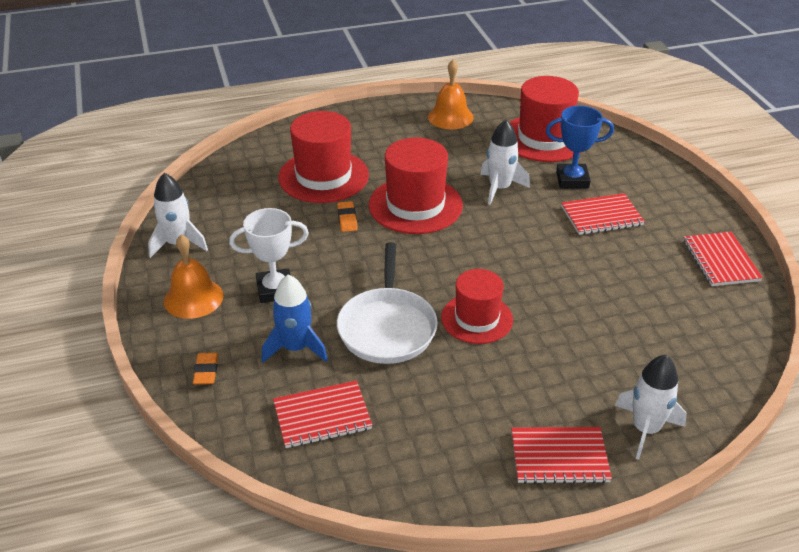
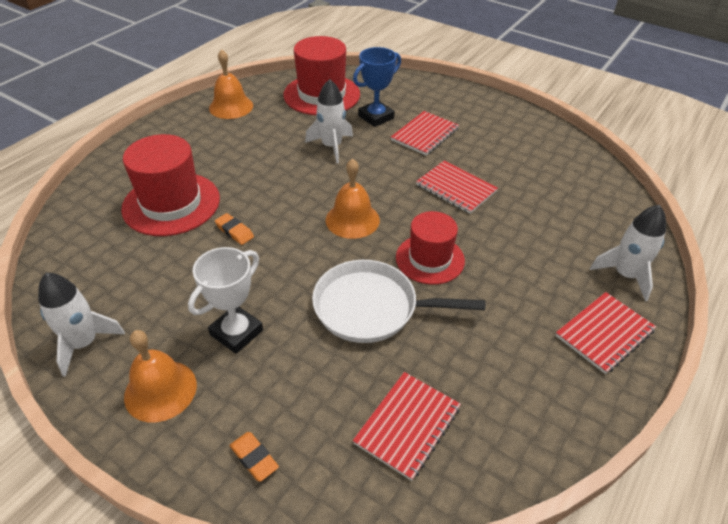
camera: 40 degrees left, 5 degrees up
blue rocket [262,274,328,363] -> none
white pan [337,242,438,364] -> white pan turned 135 degrees clockwise [312,260,485,343]
red hat [369,138,463,234] -> none
red notebook [683,232,763,286] -> red notebook moved to [416,161,498,214]
none -> orange bell [326,158,380,239]

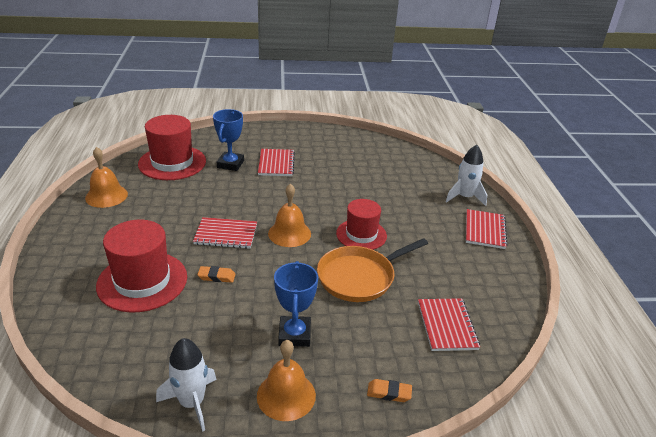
camera: 40 degrees left, 10 degrees down
white trophy [188,247,263,354] -> blue trophy [274,261,318,347]
white rocket [305,79,353,163] -> none
white pan [312,260,485,343] -> orange pan [317,238,428,302]
red notebook [416,161,498,214] -> red notebook moved to [193,217,257,249]

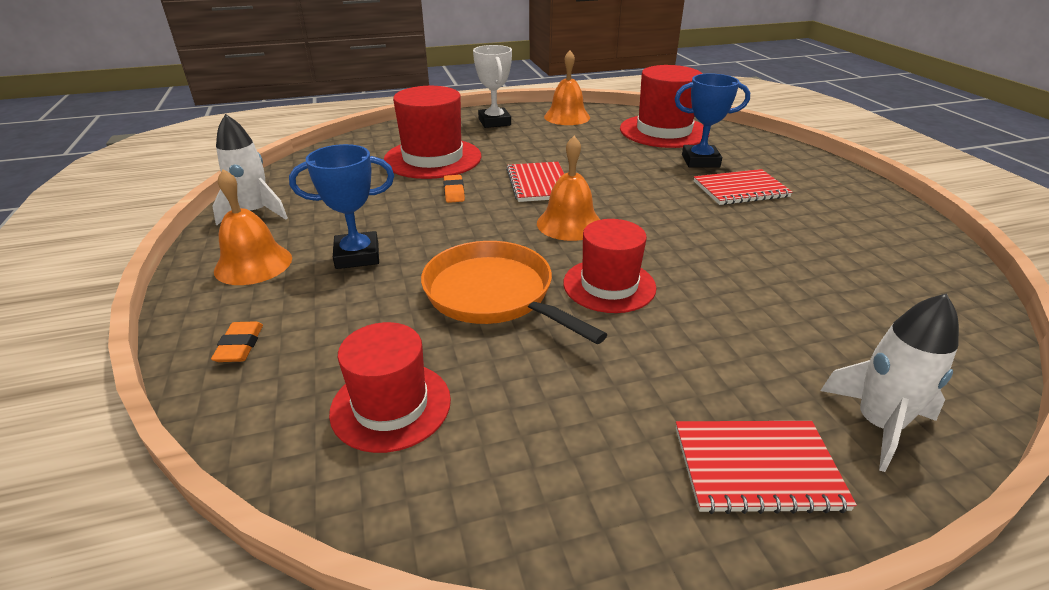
camera: 80 degrees right, 0 degrees up
red notebook [418,298,480,351] -> red hat [329,322,451,453]
none -> white trophy [473,45,512,128]

